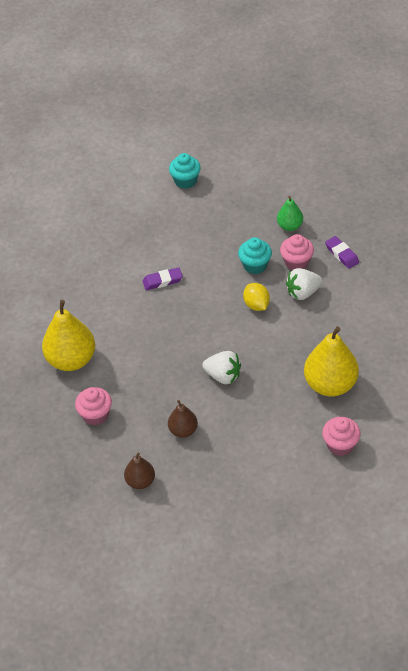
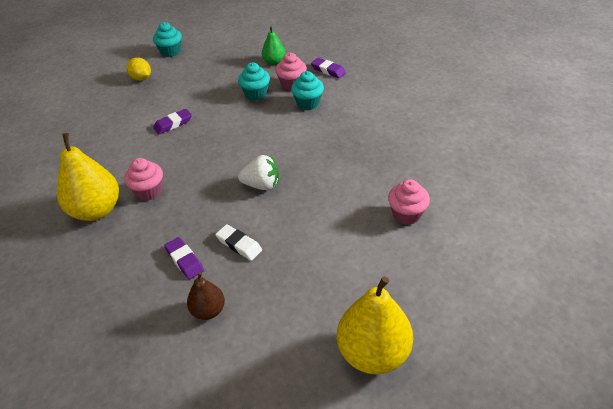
camera: 20 degrees left, 5 degrees down
pink cupcake [75,387,112,426] -> pink cupcake moved to [124,158,163,201]
brown pear [168,400,198,438] -> white eraser [215,224,262,261]
yellow lemon [243,283,270,311] -> yellow lemon moved to [126,57,151,81]
white strawberry [286,268,323,300] -> turquoise cupcake [291,71,324,110]
yellow pear [304,326,359,397] -> yellow pear moved to [337,276,413,374]
none -> purple eraser [164,237,204,280]

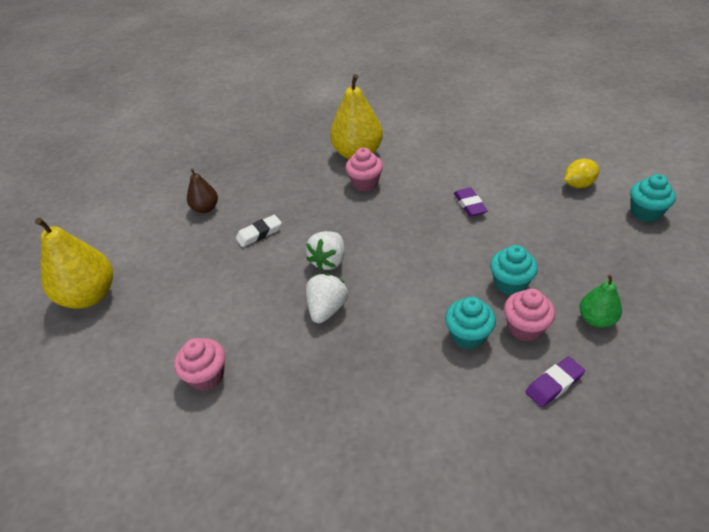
camera: 110 degrees right, 0 degrees up
purple eraser [164,237,204,280] -> none
none -> white strawberry [306,273,348,323]

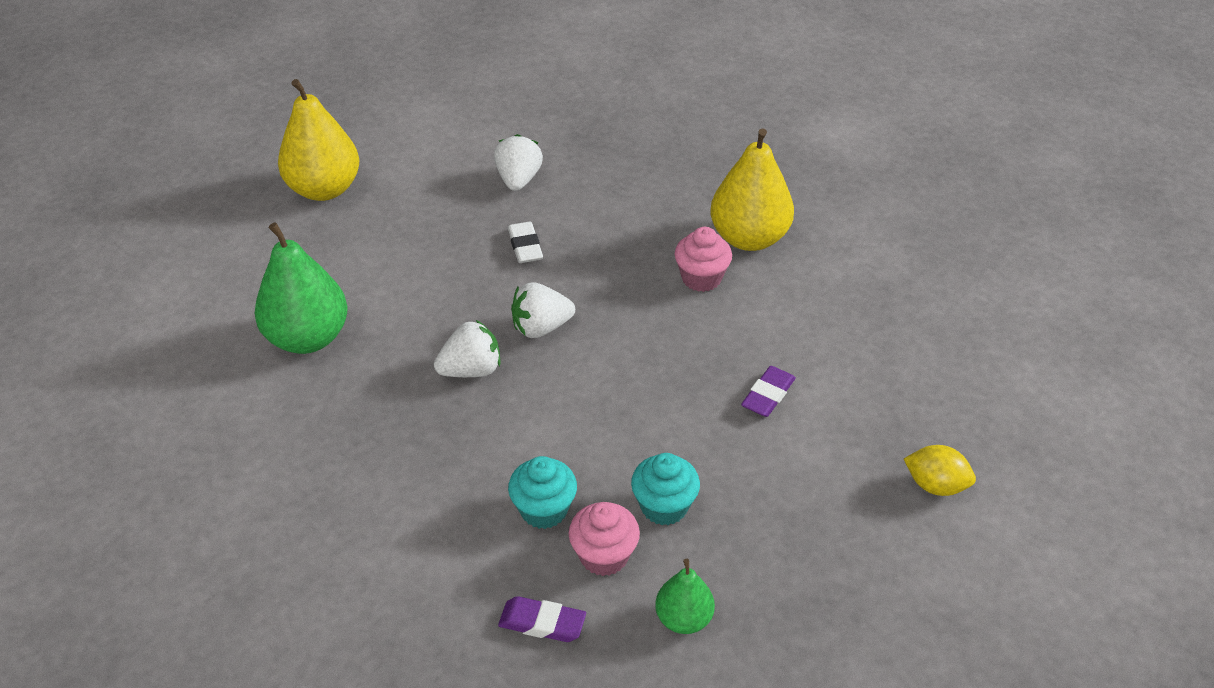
camera: 45 degrees right, 0 degrees up
pink cupcake [174,338,225,391] -> green pear [255,222,348,354]
brown pear [187,168,218,213] -> white strawberry [494,134,543,191]
white eraser [236,215,282,247] -> white eraser turned 60 degrees clockwise [508,221,543,263]
turquoise cupcake [630,174,676,222] -> none

